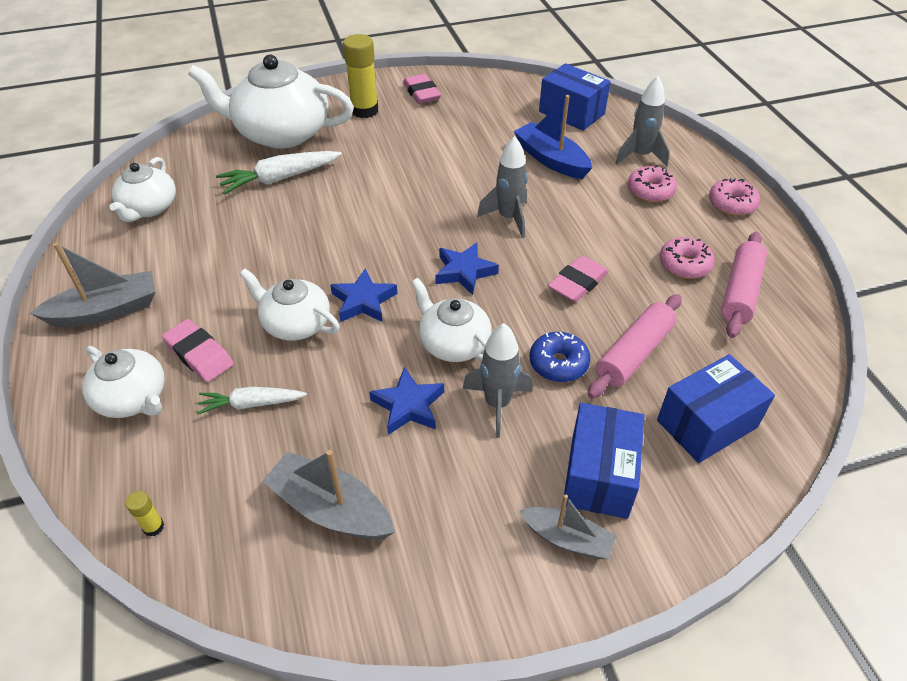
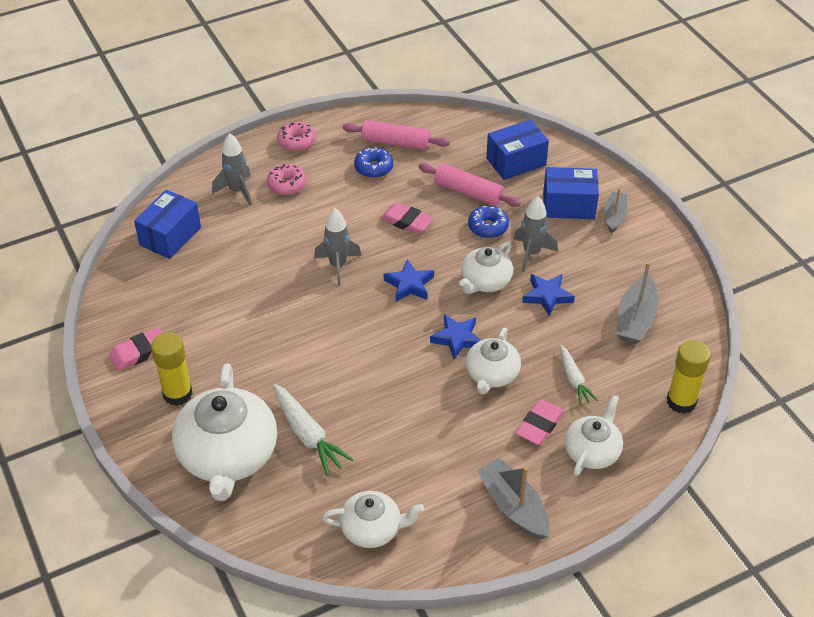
camera: 100 degrees left, 0 degrees up
yellow glue stick [125,491,164,536] -> yellow glue stick [667,340,711,414], size x2.26
blue boat [514,95,592,179] -> none
blue box [657,354,775,463] -> blue box turned 75 degrees counterclockwise [486,119,549,180]
pink donut [660,237,715,279] -> blue donut [354,147,393,178]

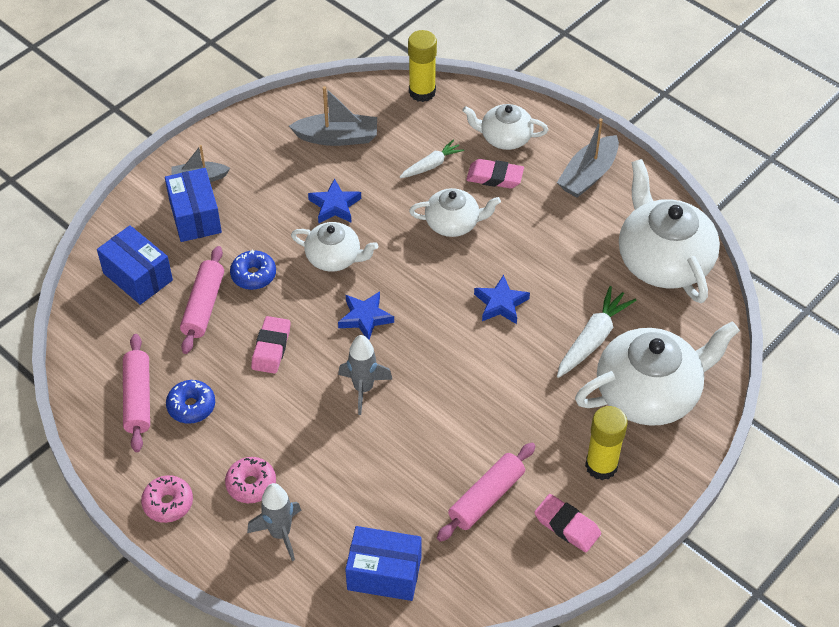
camera: 110 degrees left, 5 degrees up
white teapot [322,491,424,548] -> white teapot [619,159,720,303], size x1.78
blue star [430,314,481,360] -> blue star moved to [474,275,530,324]
grey rocket [513,196,558,272] -> none
none -> pink rolling pin [437,443,536,542]

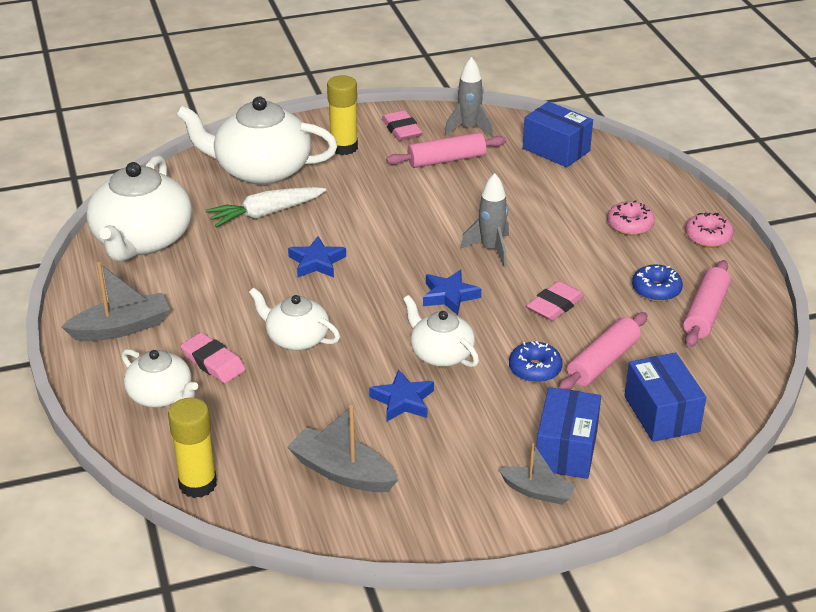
camera: 150 degrees left, 15 degrees down
grey rocket [247,483,301,561] -> grey rocket moved to [444,57,493,138]
white carrot [399,140,464,178] -> none

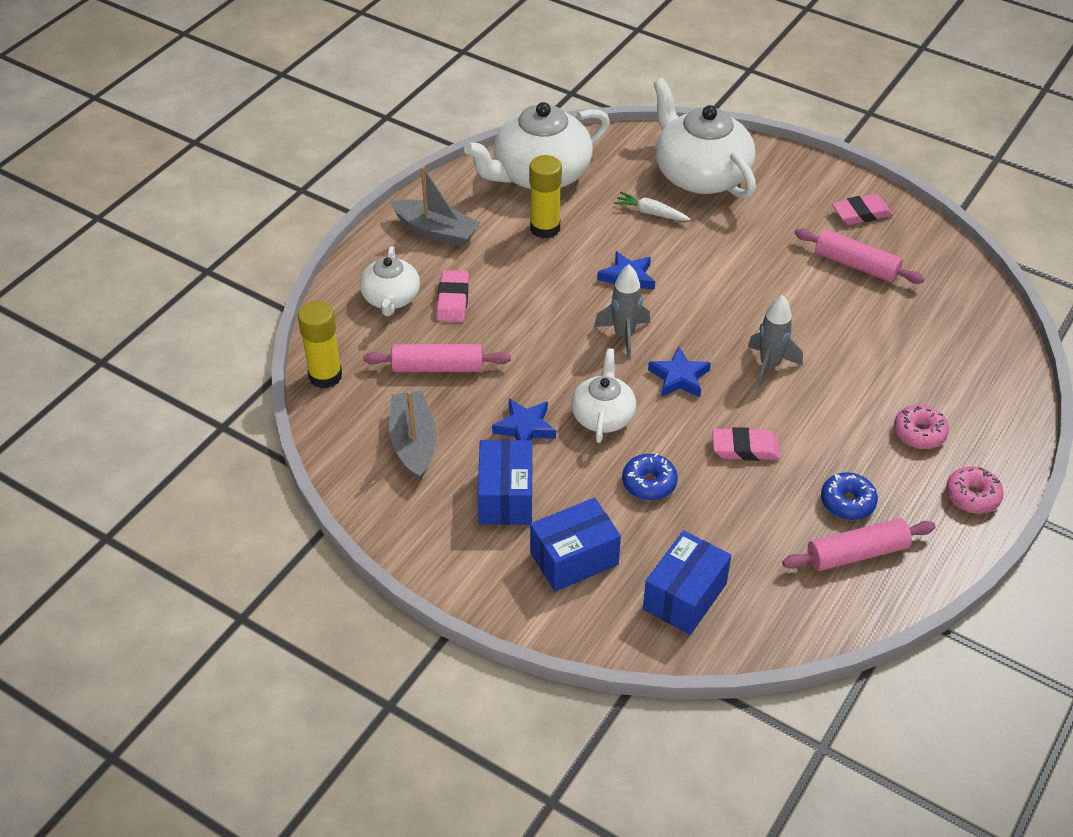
camera: 50 degrees right, 10 degrees up
white carrot [206,187,326,227] -> white carrot [614,192,691,221], size x0.64
white teapot [249,288,340,350] -> none
yellow glue stick [327,75,358,155] -> yellow glue stick moved to [529,155,562,239]
pink eraser [382,110,422,141] -> pink eraser turned 45 degrees clockwise [832,194,893,225]
grey rocket [444,57,493,138] -> grey rocket moved to [594,264,650,359]
grey boat [499,443,576,505] -> none
blue box [523,101,593,167] -> blue box moved to [478,440,532,525]
pink rolling pin [559,312,648,390] -> pink rolling pin moved to [363,344,511,372]

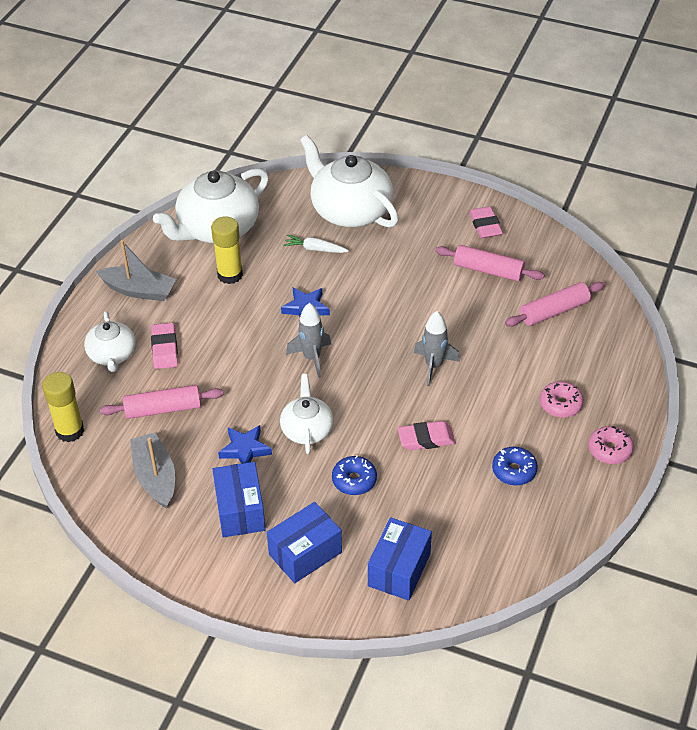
camera: 10 degrees left, 0 degrees up
blue star [648,346,711,397] -> none
pink rolling pin [782,518,936,571] -> pink rolling pin moved to [505,282,605,327]
pink eraser [832,194,893,225] -> pink eraser turned 75 degrees counterclockwise [469,206,503,238]

